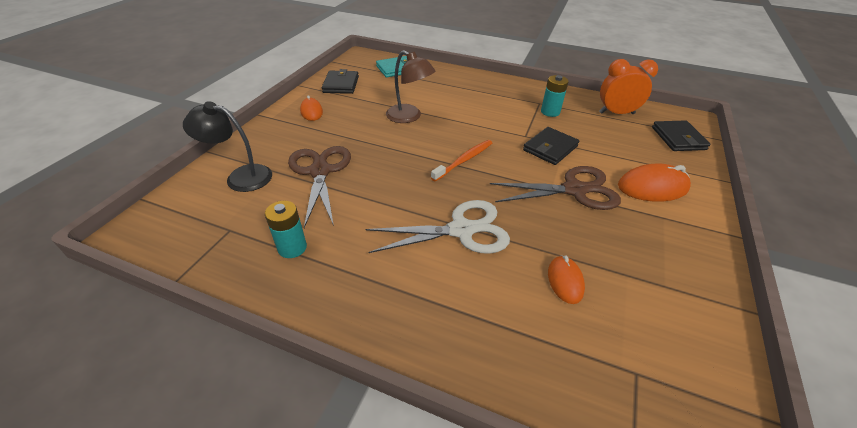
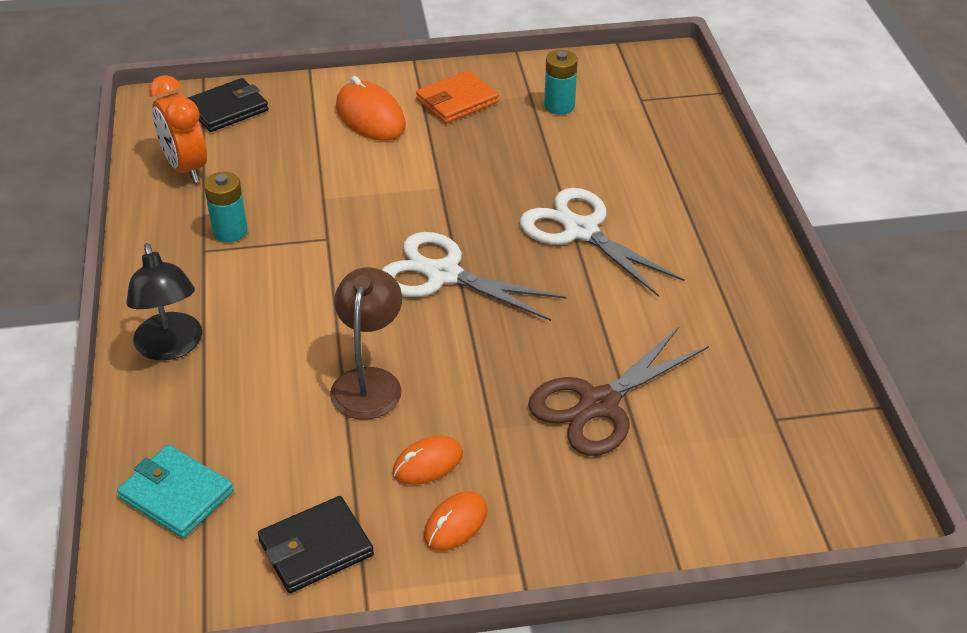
camera: 120 degrees left, 0 degrees up
black lamp [183,101,272,192] -> black lamp moved to [126,243,202,360]
turquoise battery [265,201,307,258] -> turquoise battery moved to [544,50,578,115]
orange toothbrush [431,140,492,182] -> white scissors [382,232,567,321]
brown scissors [490,166,621,210] -> none
black wallet [523,127,579,165] -> none
orange mouse [548,255,585,304] -> orange mouse moved to [393,436,463,485]
none -> orange wallet [416,70,499,124]

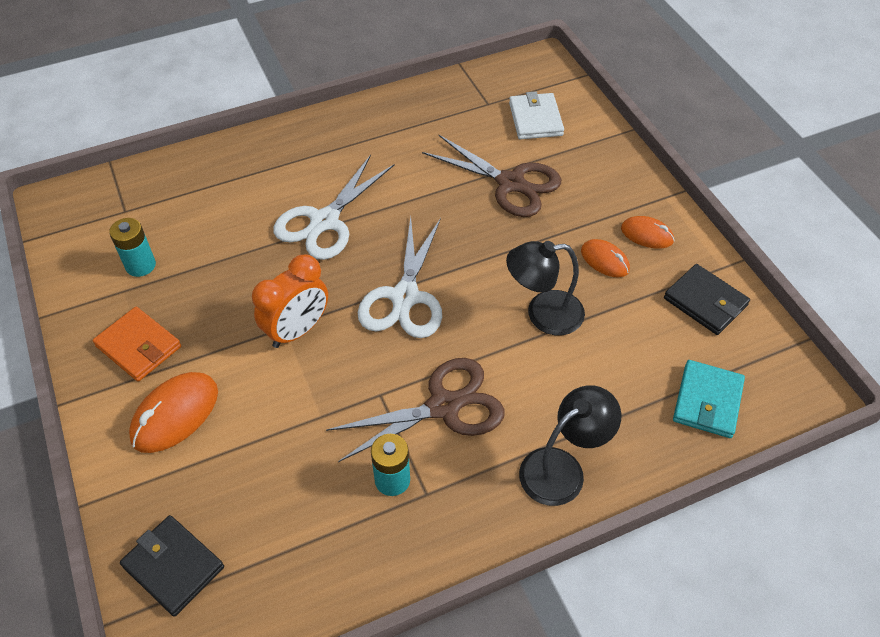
camera: 105 degrees left, 10 degrees up
orange clock [149,75,207,183] -> orange clock moved to [252,255,328,348]
brown lamp [330,267,402,419] -> black lamp [506,241,585,335]
none -> brown scissors [326,358,504,462]
none -> white wallet [509,92,564,139]

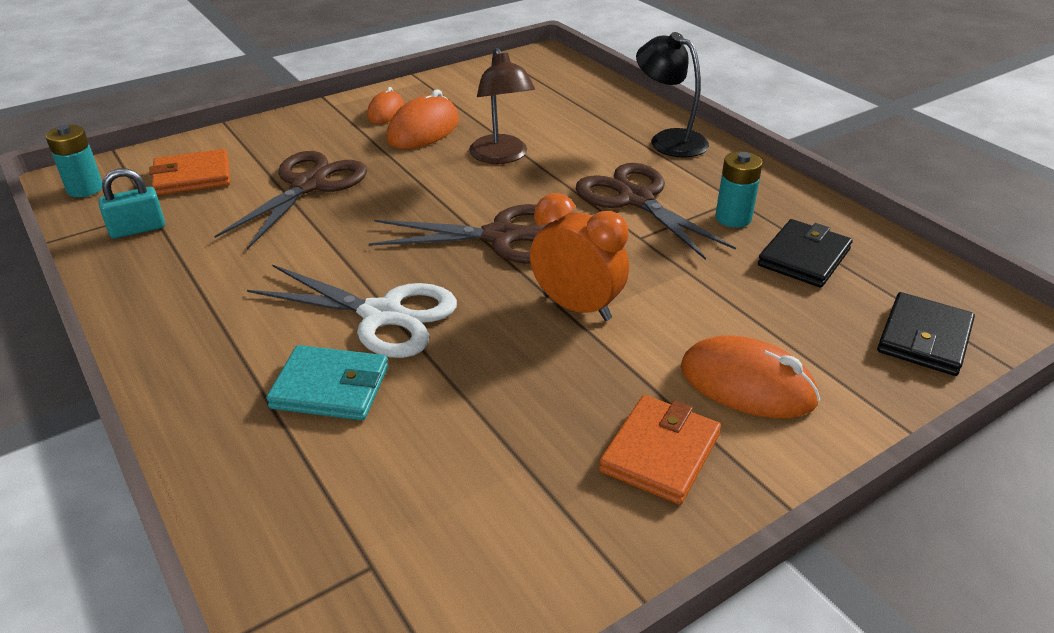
camera: 100 degrees left, 15 degrees down
turquoise battery [109,218,156,277] -> turquoise battery moved to [46,125,102,197]
white scissors [358,217,442,338] -> brown scissors [369,204,548,264]
black lamp [506,241,585,335] -> brown lamp [469,48,535,164]
white wallet [509,92,564,139] -> orange wallet [149,149,230,195]
orange mouse [581,239,630,277] -> orange mouse [387,89,459,149], size x1.62
black wallet [664,264,750,335] -> black wallet moved to [758,219,853,287]
turquoise wallet [673,360,745,438] -> turquoise wallet moved to [266,345,388,420]
none -> turquoise padlock [98,168,165,238]

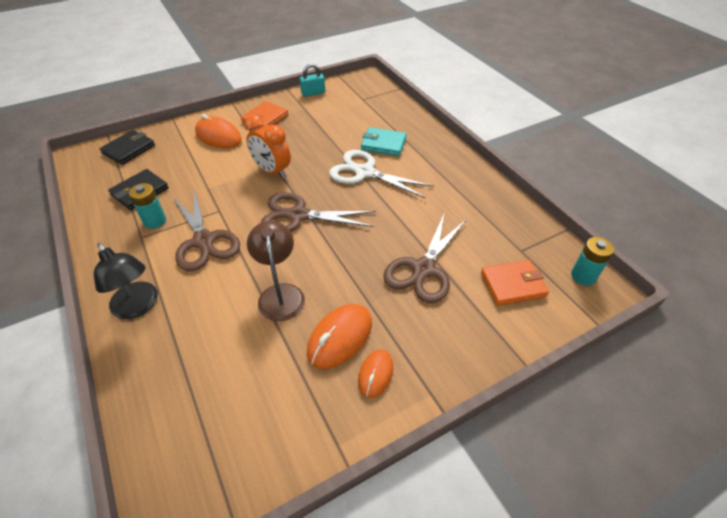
camera: 175 degrees left, 10 degrees up
turquoise padlock [98,168,165,238] -> turquoise padlock moved to [300,64,325,97]

